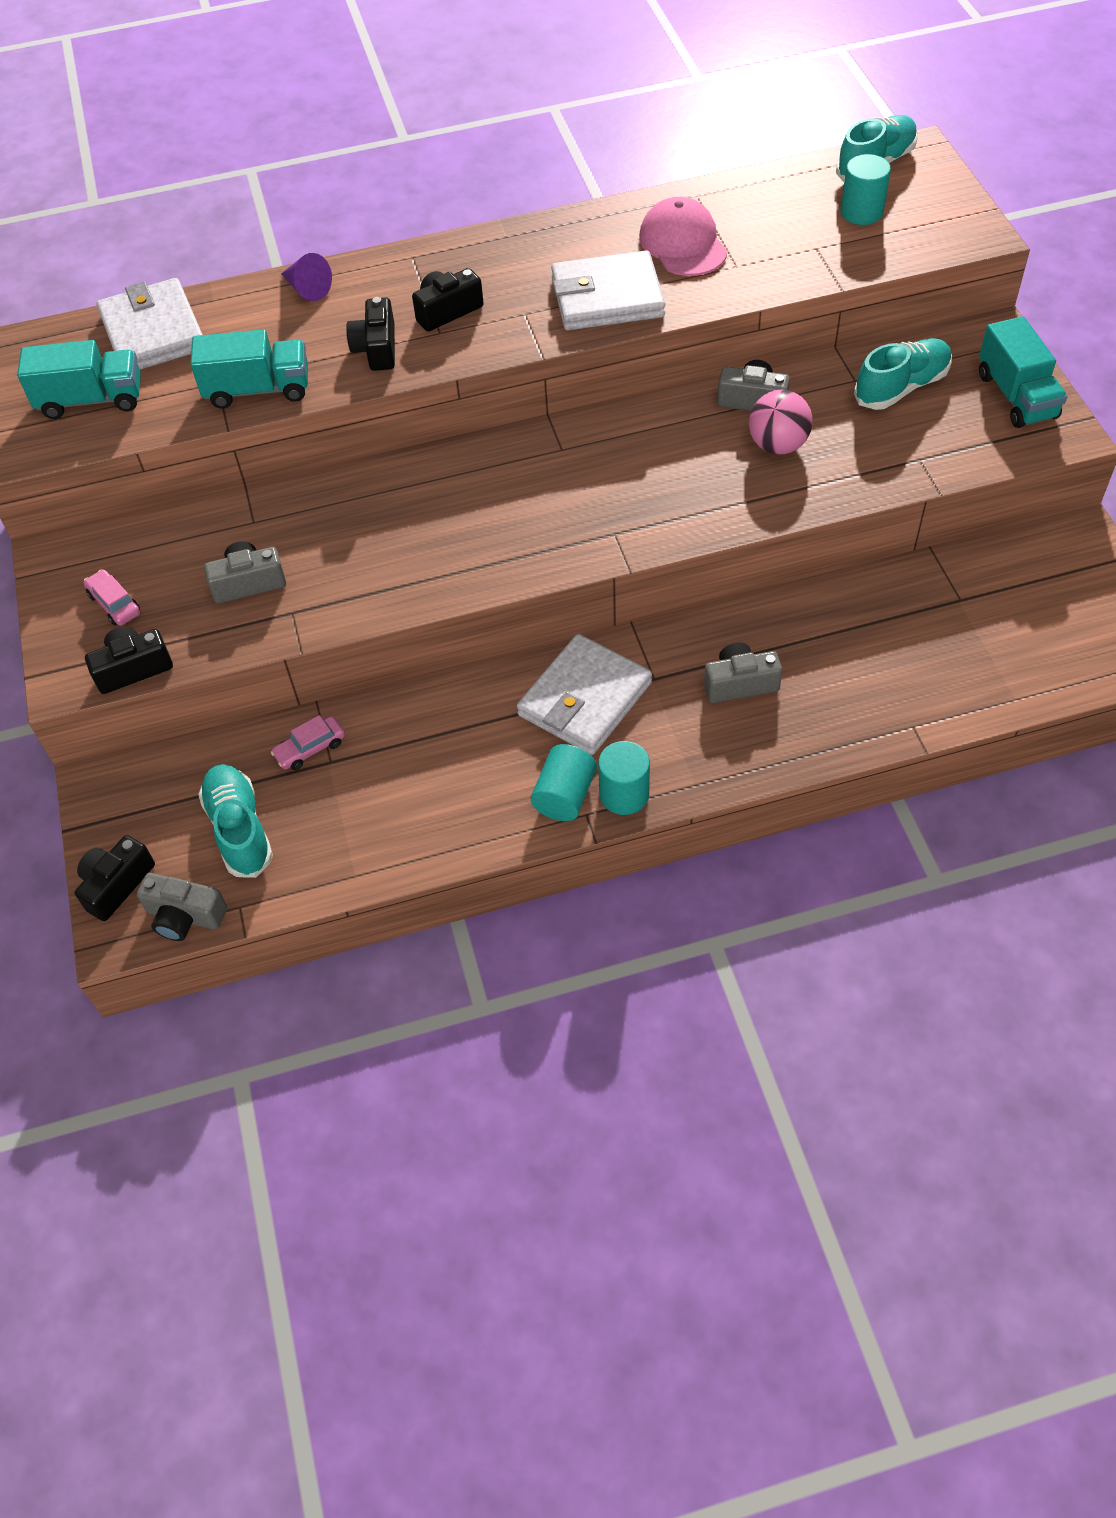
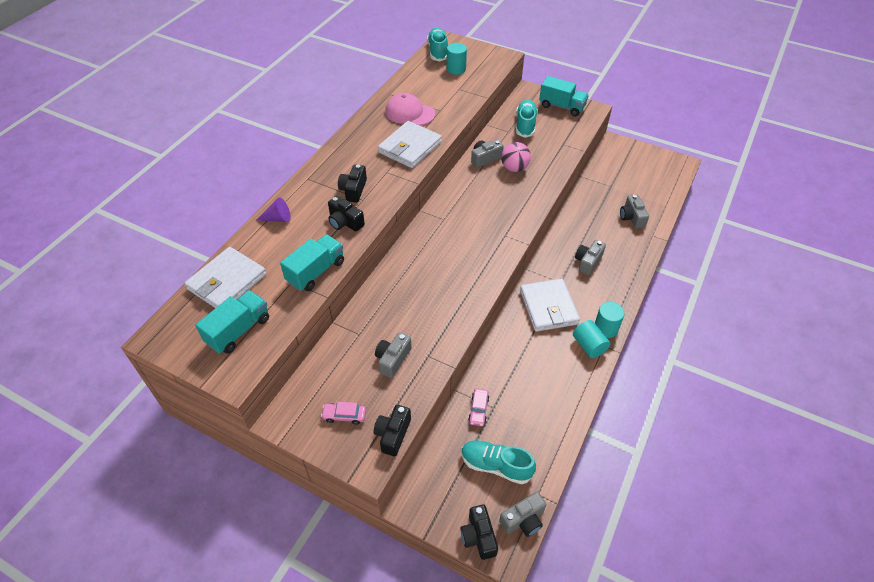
camera: 50 degrees left, 5 degrees down
white wallet [97,278,203,370] -> white wallet turned 75 degrees counterclockwise [185,247,266,308]
none -> grey camera [620,195,649,229]

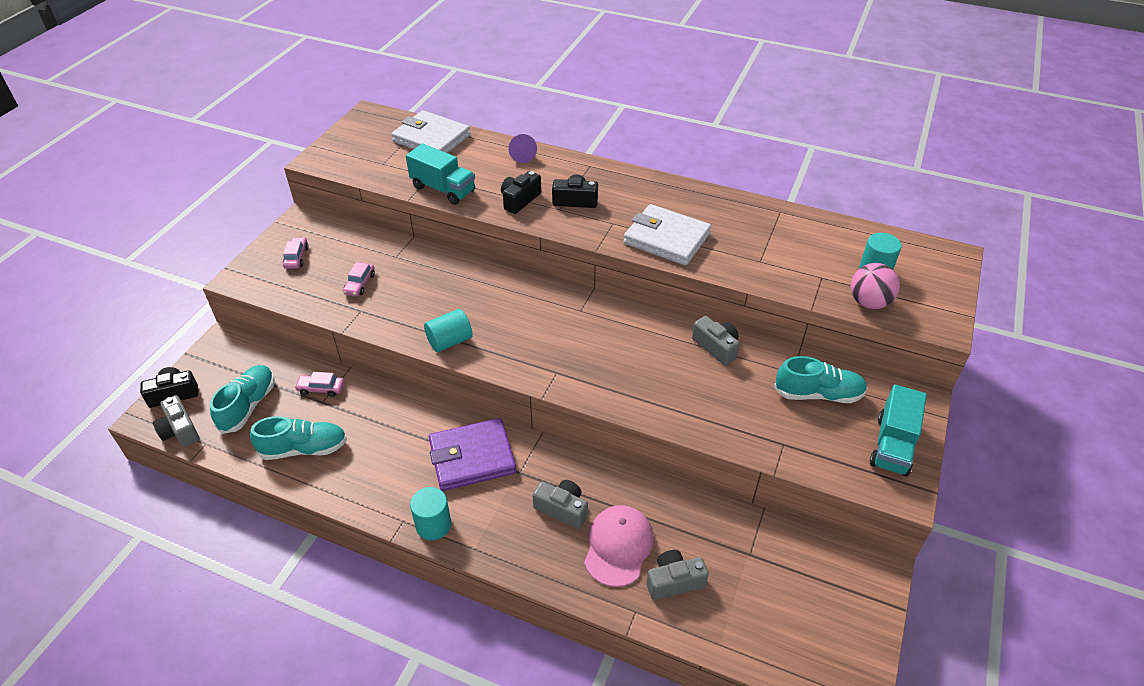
camera: 85 degrees right, 5 degrees down
turquoise truck [195,290,269,354] -> none
black camera [374,405,411,456] -> none
grey camera [375,332,412,378] -> pink car [343,262,375,296]
pink cap [385,93,435,126] -> pink cap moved to [584,505,654,587]
turquoise shoe [427,28,448,61] -> turquoise shoe moved to [250,416,347,460]
pink ball [501,142,531,172] -> pink ball moved to [851,263,900,309]
white wallet [520,278,580,332] -> purple wallet [429,418,516,491]
turquoise cylinder [573,320,611,358] -> turquoise cylinder moved to [424,309,472,352]

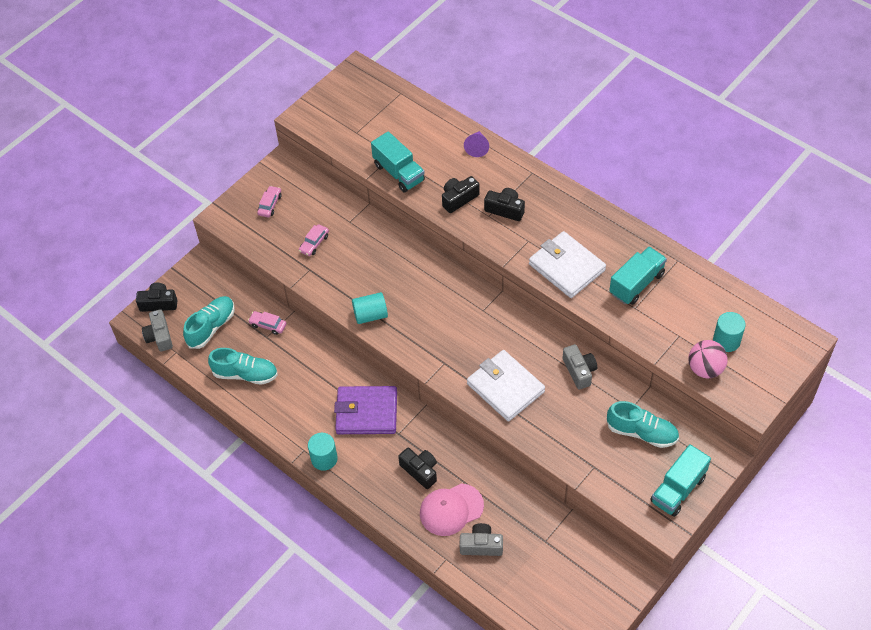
camera: 20 degrees right, 10 degrees up
white wallet [391,110,471,153] -> white wallet moved to [467,350,545,421]
grey camera [533,480,588,529] -> black camera [398,448,437,489]
pink cap [584,505,654,587] -> pink cap turned 150 degrees counterclockwise [420,483,484,536]
none -> turquoise truck [609,246,667,305]

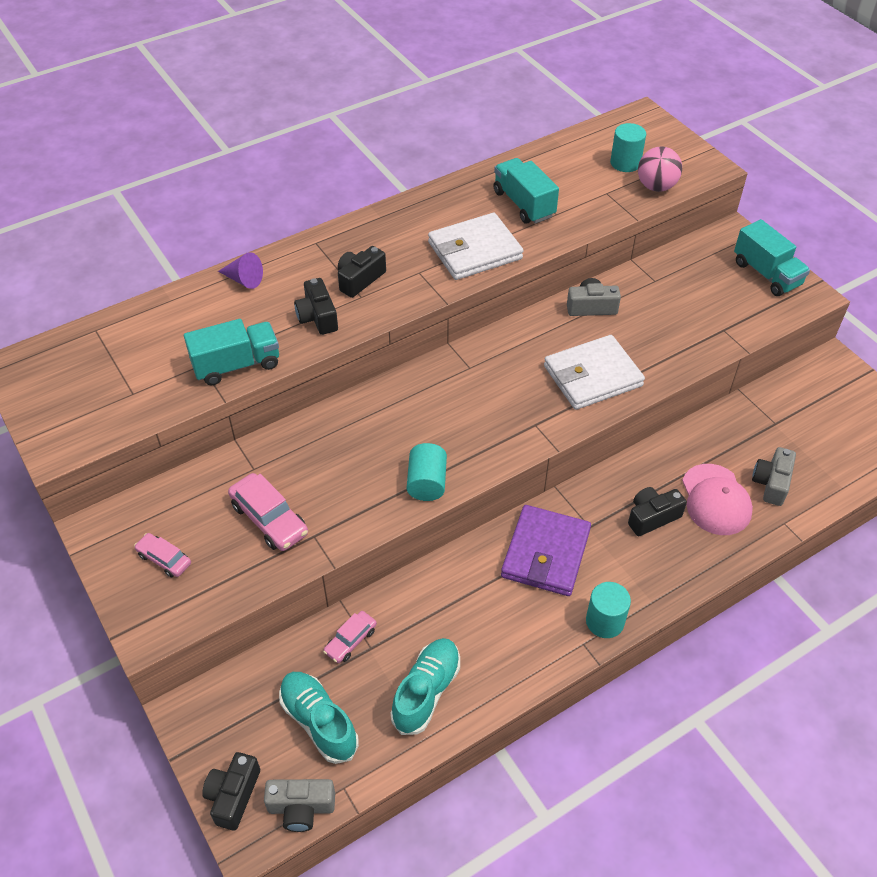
camera: 75 degrees left, 5 degrees down
pink car [299,224,329,256] -> pink car [228,473,308,551], size x1.63
turquoise shoe [606,401,679,448] -> none

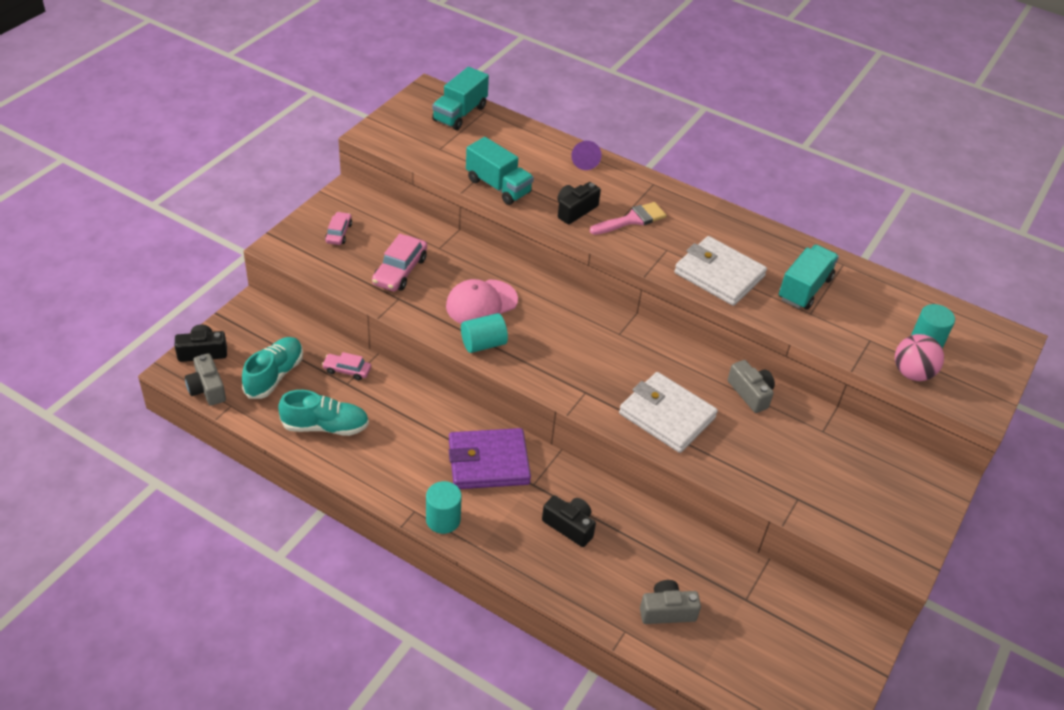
camera: 60 degrees right, 5 degrees down
black camera [338,246,386,298] -> pink brush [590,202,667,235]
pink cap [682,464,753,535] -> pink cap moved to [446,279,518,324]
turquoise truck [734,219,810,296] -> turquoise truck moved to [432,67,489,130]

